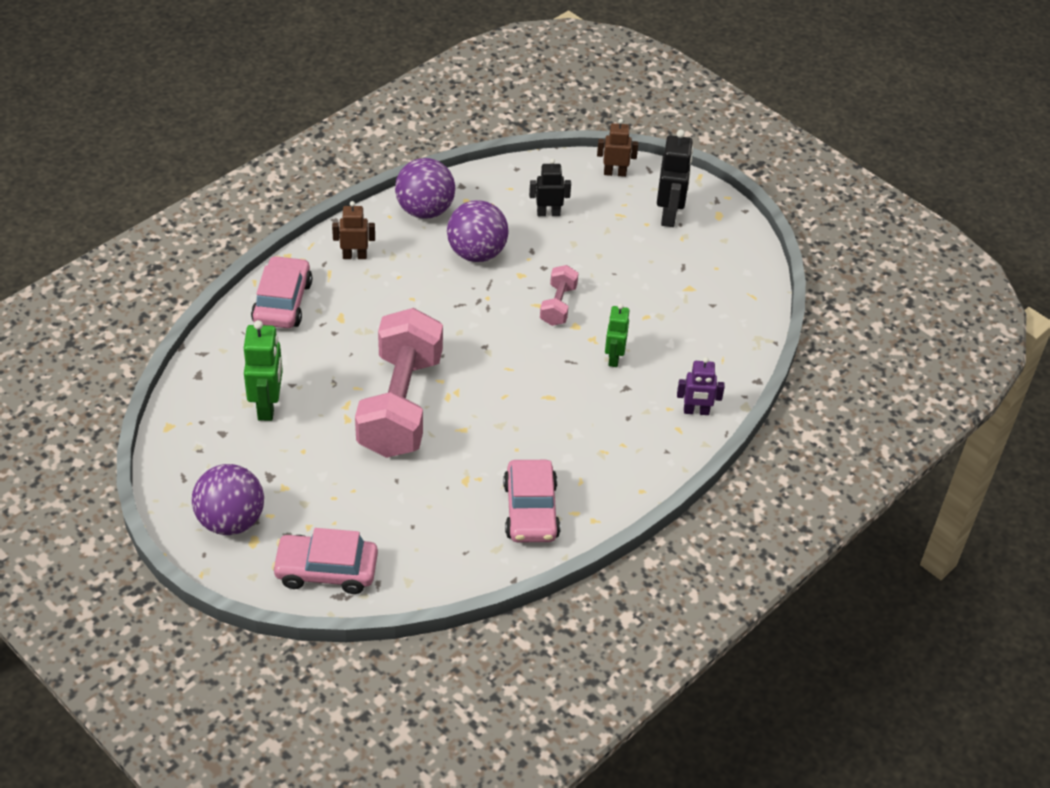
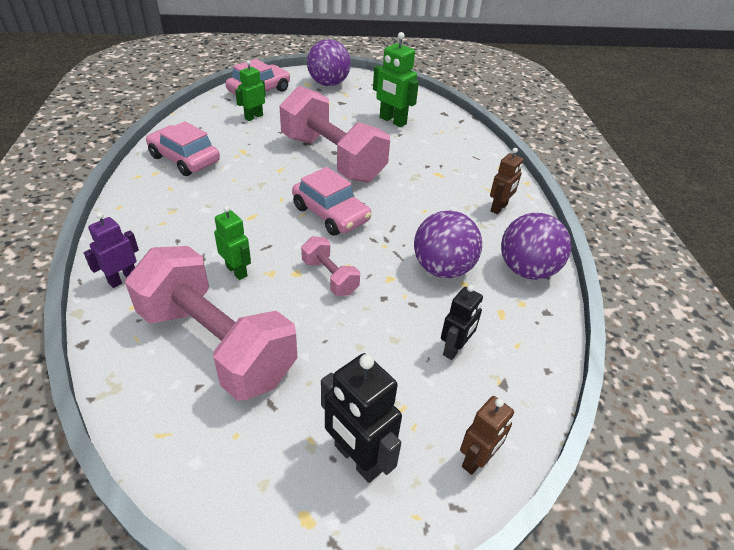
camera: 130 degrees right, 5 degrees down
pink car [251,255,312,328] -> pink car moved to [292,167,371,236]
none -> pink dumbbell [125,246,297,401]
none -> green robot [235,60,266,121]

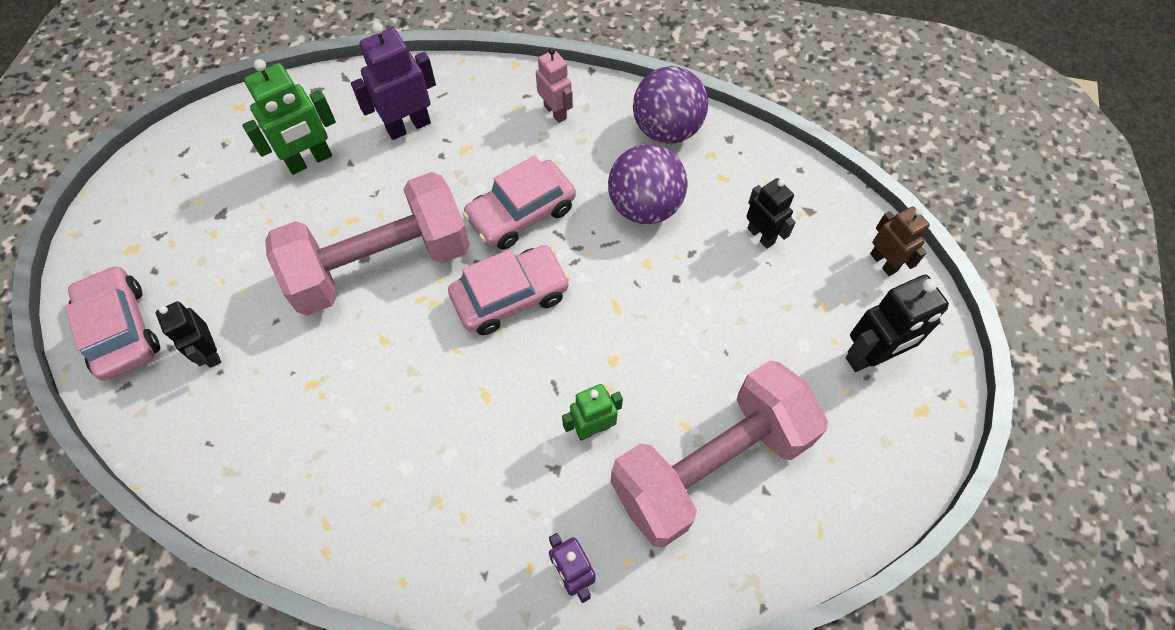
camera: 70 degrees left, 20 degrees up
pink car [146,121,220,176] -> pink car moved to [463,155,576,250]
green robot [235,60,266,121] -> black robot [156,301,221,368]
pink dumbbell [301,236,360,296] -> none
purple ball [307,39,351,86] -> none
brown robot [490,148,523,214] -> pink robot [536,47,573,123]
none -> purple robot [351,22,436,140]

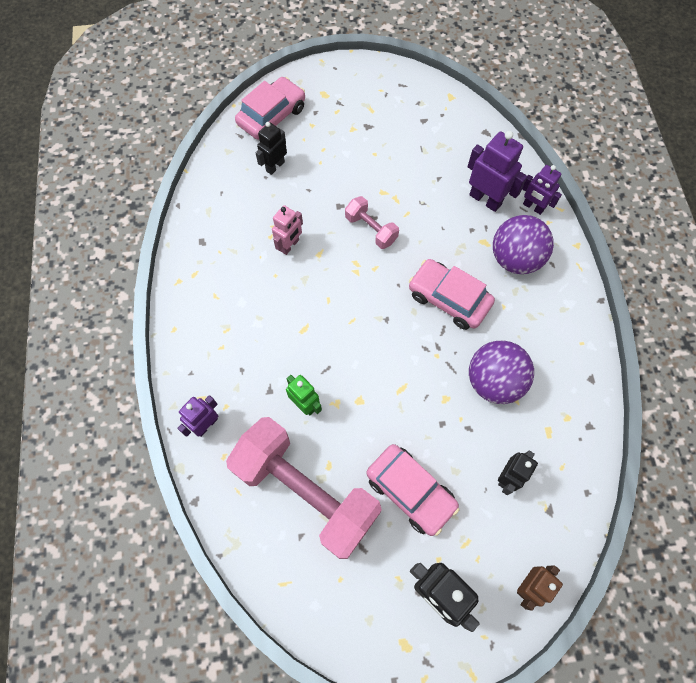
camera: 70 degrees right, 5 degrees up
green robot [243,59,336,175] -> none
pink dumbbell [265,172,470,315] -> pink dumbbell [345,196,399,249], size x0.45
pink car [448,245,570,335] -> pink car moved to [366,444,459,536]
pink robot [536,47,573,123] -> pink robot moved to [272,205,303,255]
purple ball [633,66,708,144] -> purple ball moved to [493,215,554,274]
none -> purple robot [522,165,562,215]

